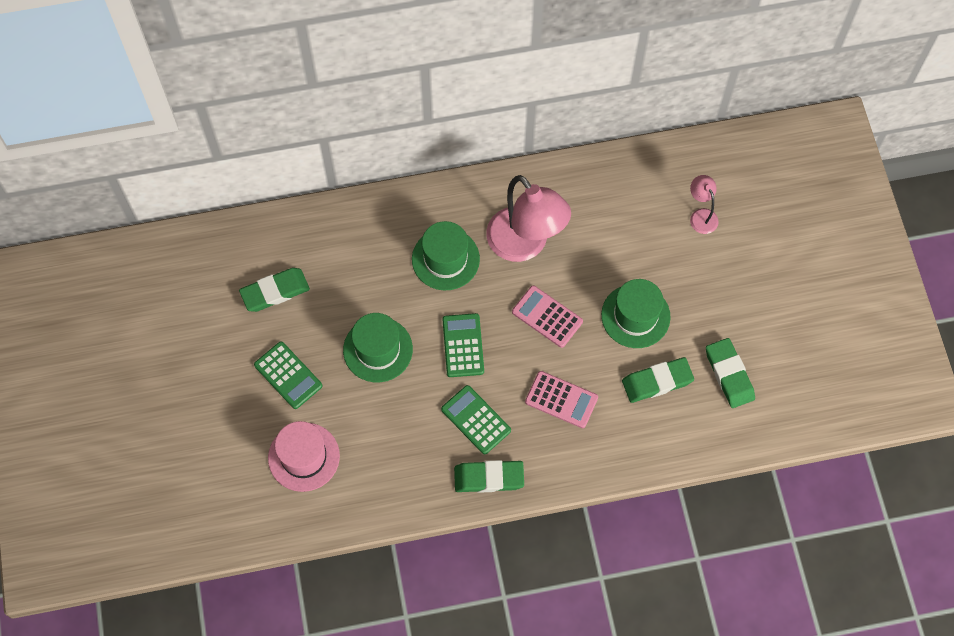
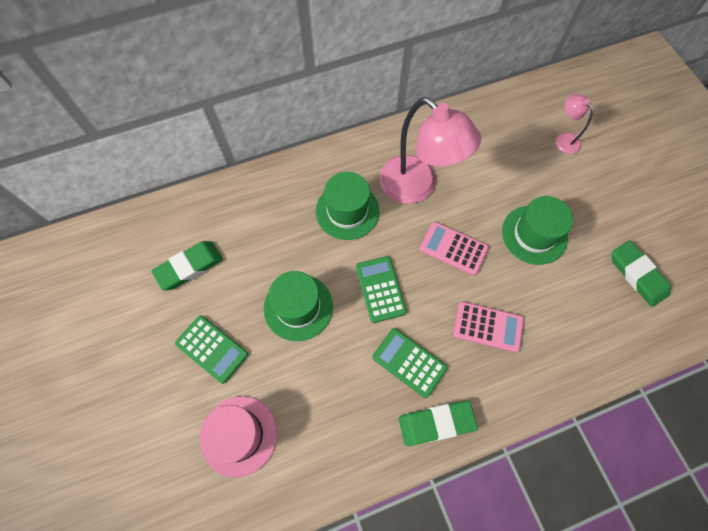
camera: 10 degrees left, 0 degrees up
green eraser [622,357,694,403] -> none

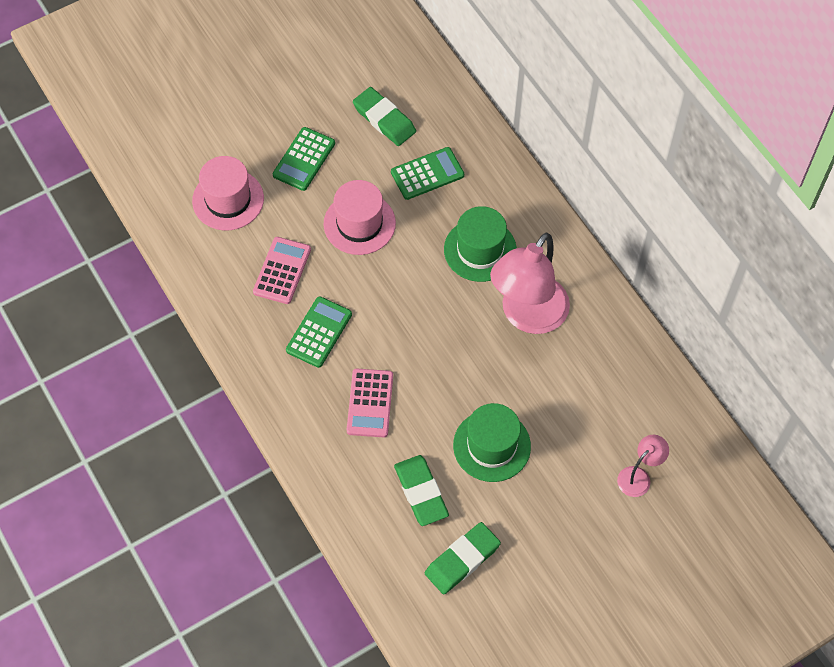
camera: 80 degrees right, 5 degrees down
green hat [264,271,333,341] -> pink hat [324,180,396,255]
green calculator [356,256,407,323] -> green calculator moved to [391,147,464,200]
green eraser [399,401,478,446] -> green eraser moved to [394,455,449,526]
pink calculator [420,222,489,276] -> pink calculator moved to [253,237,311,304]

